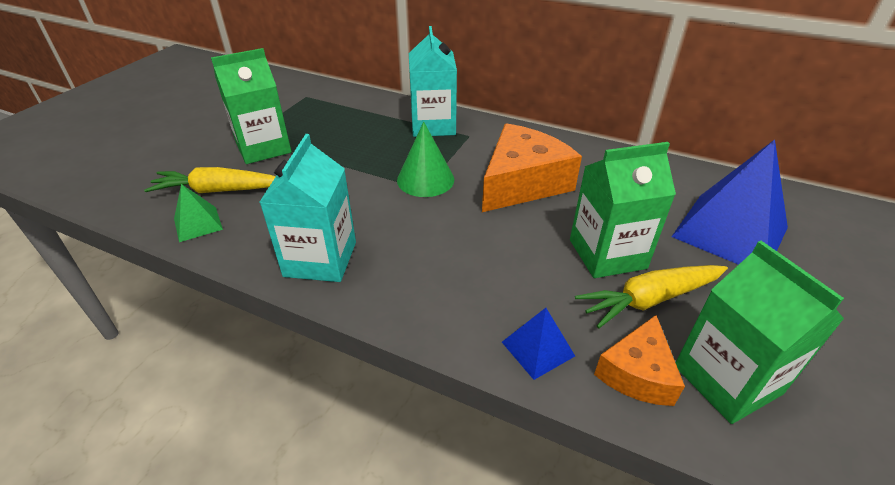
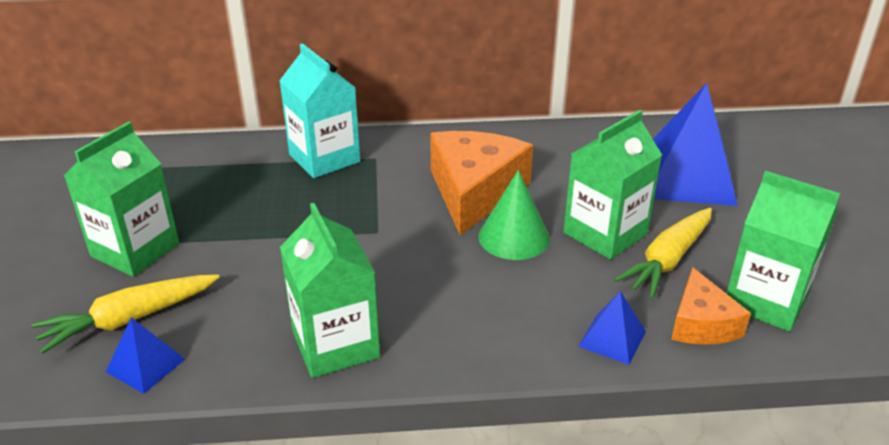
camera: 30 degrees left, 5 degrees down
green pyramid [174,184,223,242] -> blue pyramid [106,317,185,394]
turquoise carton [260,134,356,282] -> green carton [280,203,380,378]
green cone [397,122,454,197] -> green cone moved to [478,170,550,260]

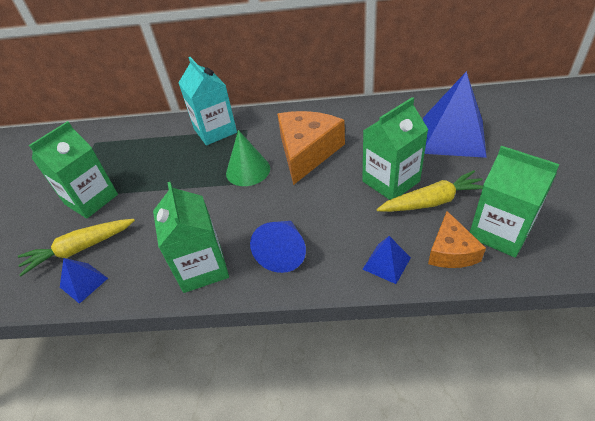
camera: 10 degrees right, 10 degrees up
green cone [478,170,550,260] -> green cone moved to [226,130,270,186]
yellow carrot [614,208,712,299] -> yellow carrot turned 150 degrees counterclockwise [377,170,483,212]
none -> blue cone [250,221,306,273]

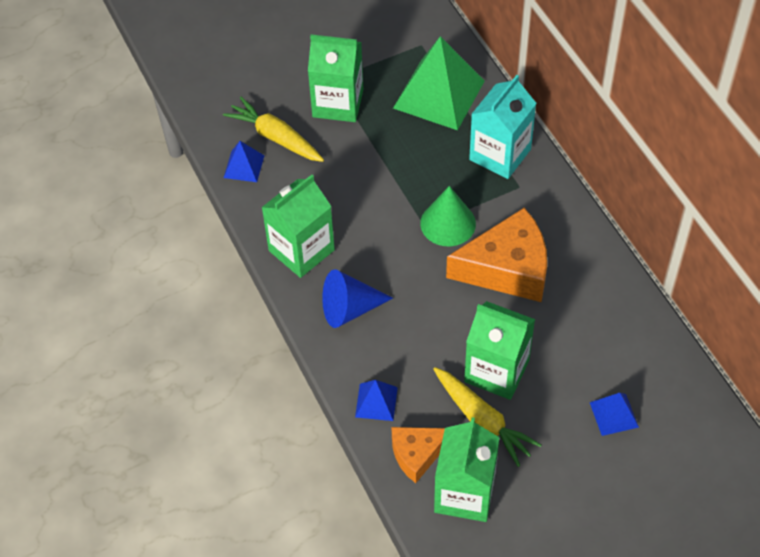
camera: 60 degrees right, 10 degrees up
blue pyramid [423,71,487,158] -> blue pyramid [589,393,639,436], size x0.47
none -> green pyramid [393,36,485,130]

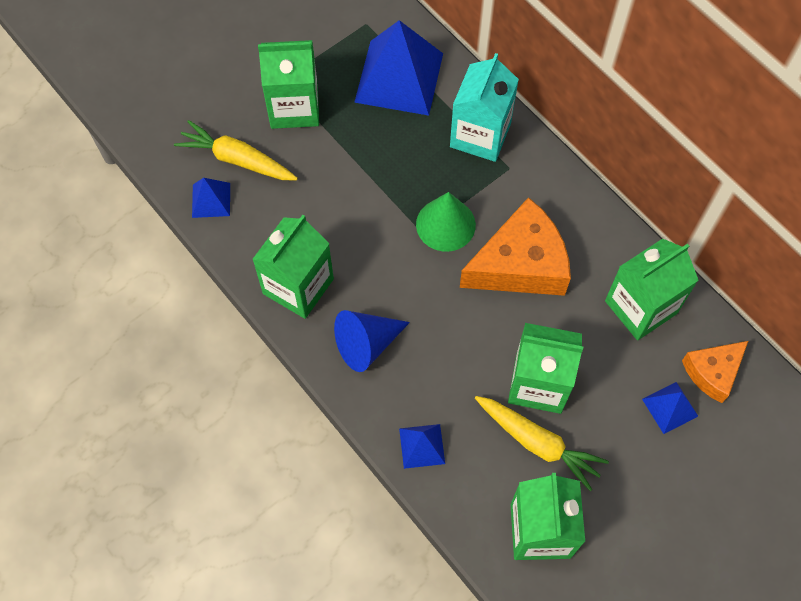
camera: 15 degrees left, 10 degrees up
orange cheese [391,427,445,483] -> orange cheese moved to [682,341,748,403]
green pyramid [393,36,485,130] -> blue pyramid [354,20,443,116]
none -> green carton [605,239,698,340]

